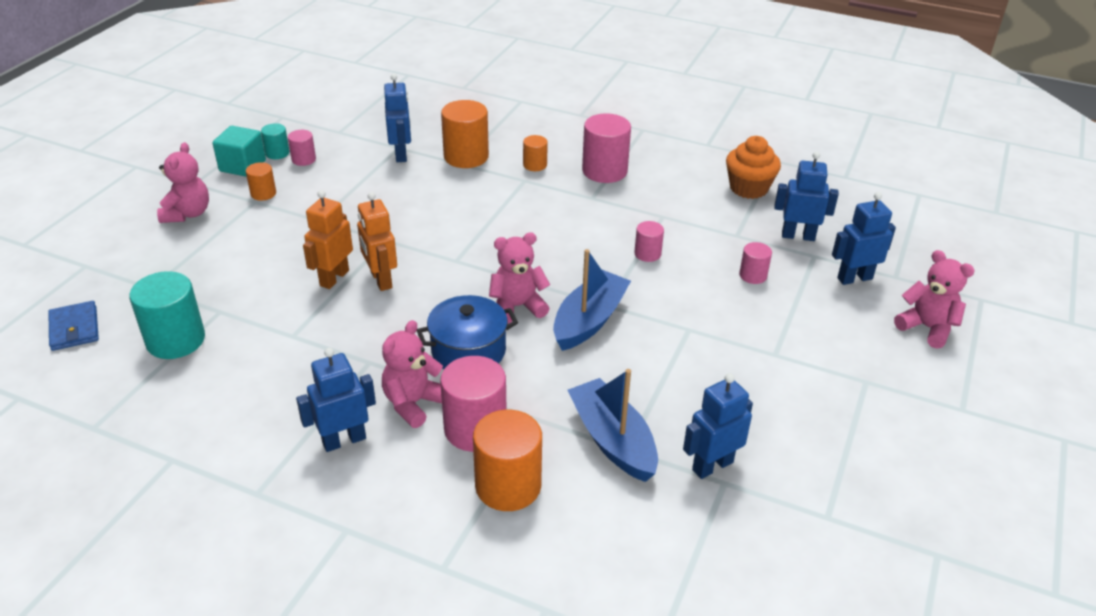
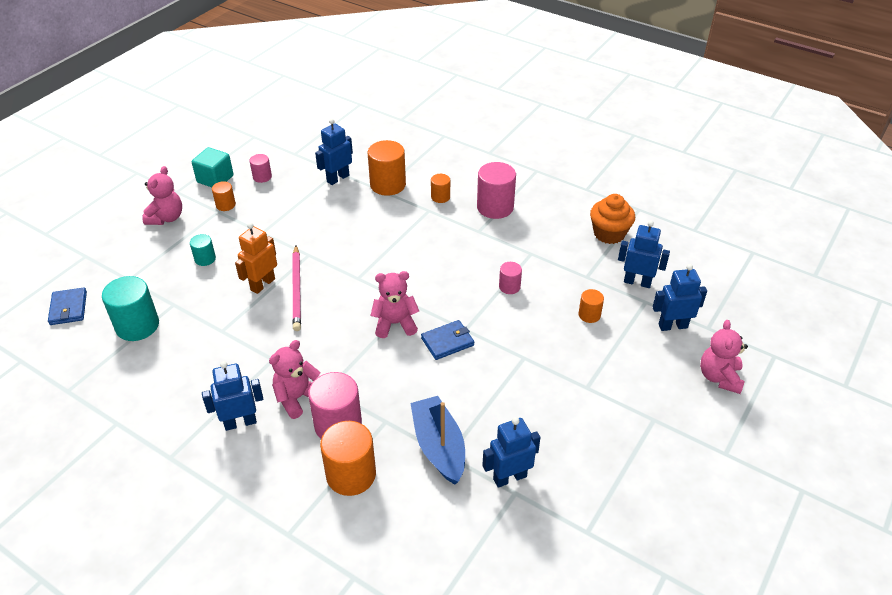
camera: 10 degrees right, 5 degrees up
turquoise cylinder [261,123,290,159] -> turquoise cylinder moved to [190,234,216,266]
orange robot [357,192,397,291] -> pink pencil [292,246,301,331]
blue robot [384,74,411,162] -> blue robot turned 135 degrees counterclockwise [315,119,353,185]
blue pot [416,295,518,369] -> none
blue boat [553,249,631,351] -> blue wallet [421,320,474,360]
pink cylinder [739,242,772,284] -> orange cylinder [578,289,604,323]
pink teddy bear [894,250,975,349] -> pink teddy bear turned 135 degrees counterclockwise [700,320,748,394]

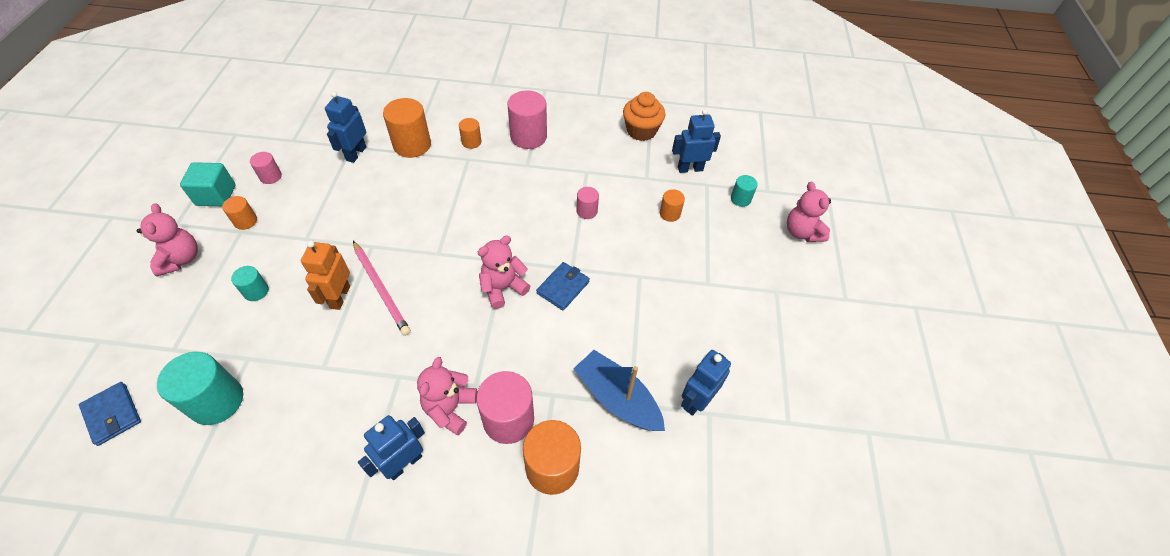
camera: 30 degrees left, 10 degrees up
blue robot [653,264,707,331] -> turquoise cylinder [731,175,758,207]

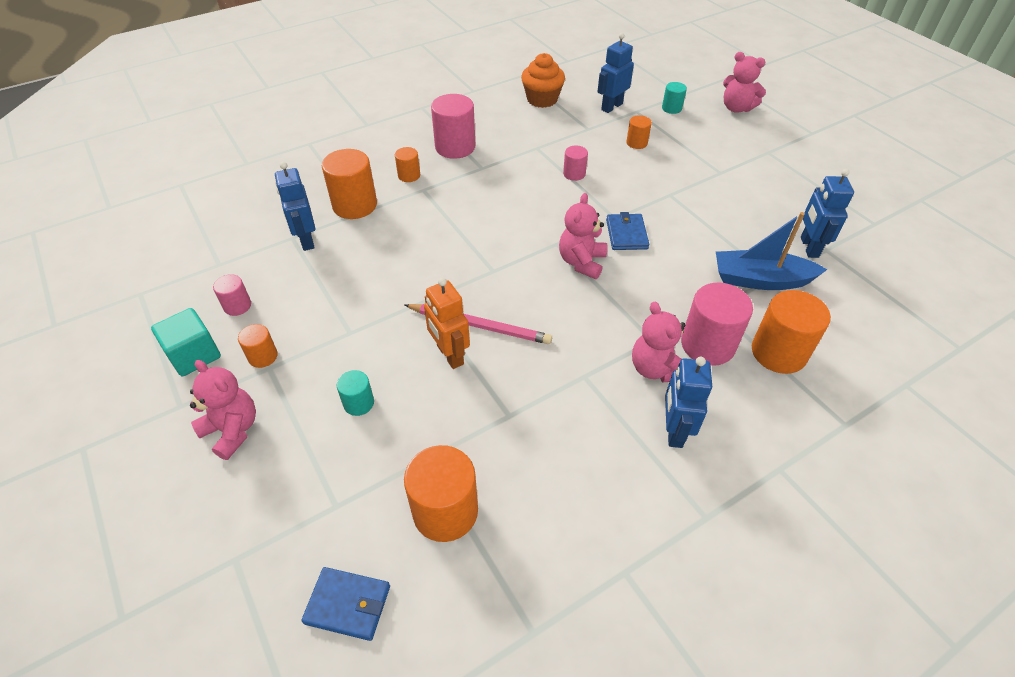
camera: 35 degrees left, 5 degrees down
turquoise cylinder [157,352,243,425] -> orange cylinder [404,445,478,542]

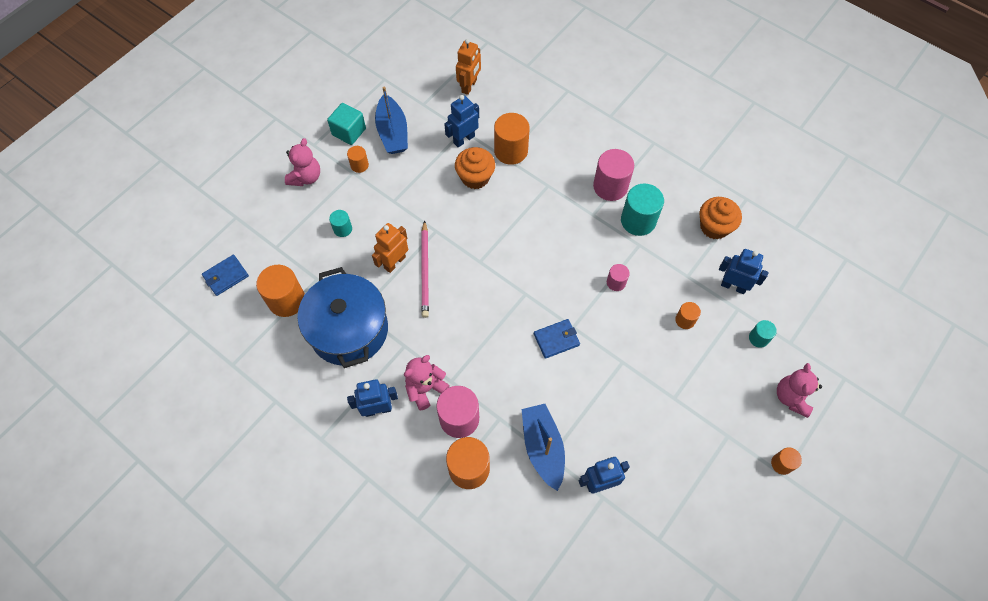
camera: 70 degrees right, 15 degrees up
pink cylinder [213,274,251,316] -> blue boat [375,86,408,154]
blue wallet [301,567,390,641] -> blue wallet turned 60 degrees clockwise [202,255,249,296]
orange cylinder [395,147,420,182] -> orange cylinder moved to [771,447,802,475]
pink teddy bear [559,193,607,279] -> none
none -> blue pot [298,267,388,368]
none -> orange cupcake [455,147,495,189]
none -> orange robot [456,39,481,95]
none -> turquoise cylinder [621,184,664,236]

